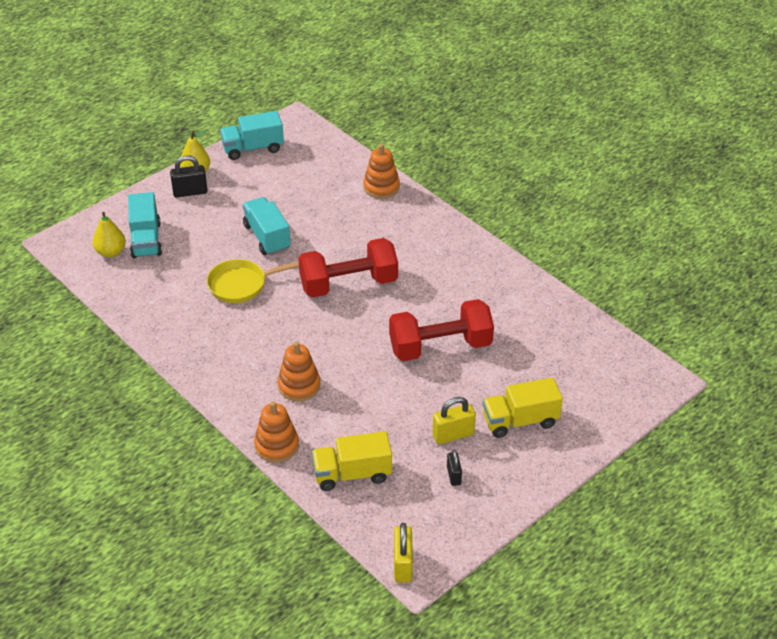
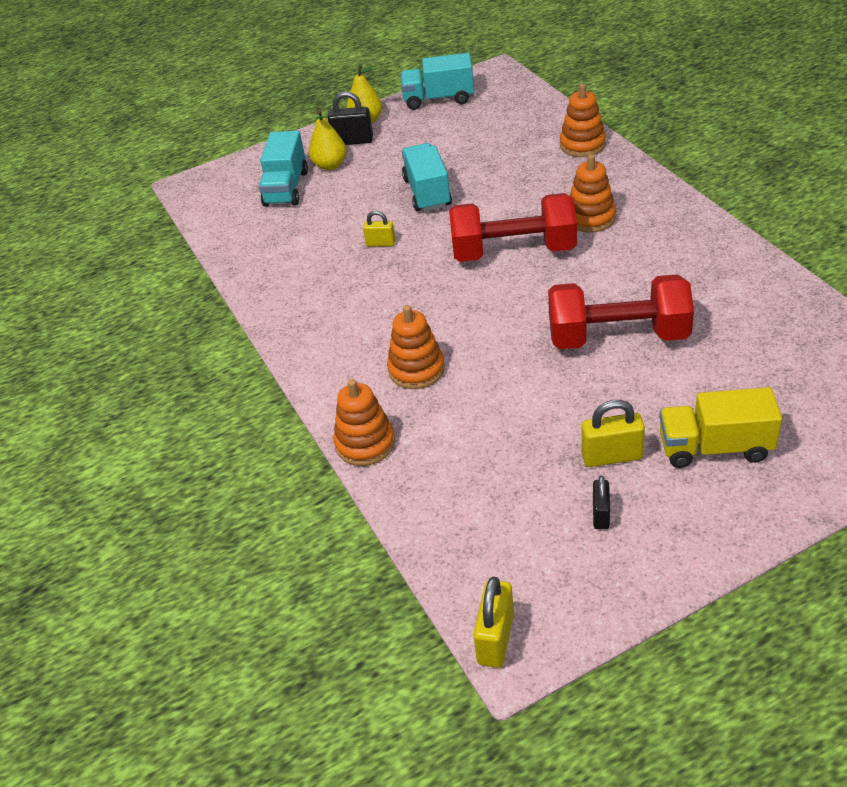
camera: 20 degrees right, 0 degrees up
yellow pear [93,212,126,257] -> yellow pear moved to [309,110,347,170]
yellow pan [207,259,299,303] -> yellow padlock [363,211,396,246]
yellow truck [312,431,392,491] -> none
none -> orange stacking toy [570,154,616,233]

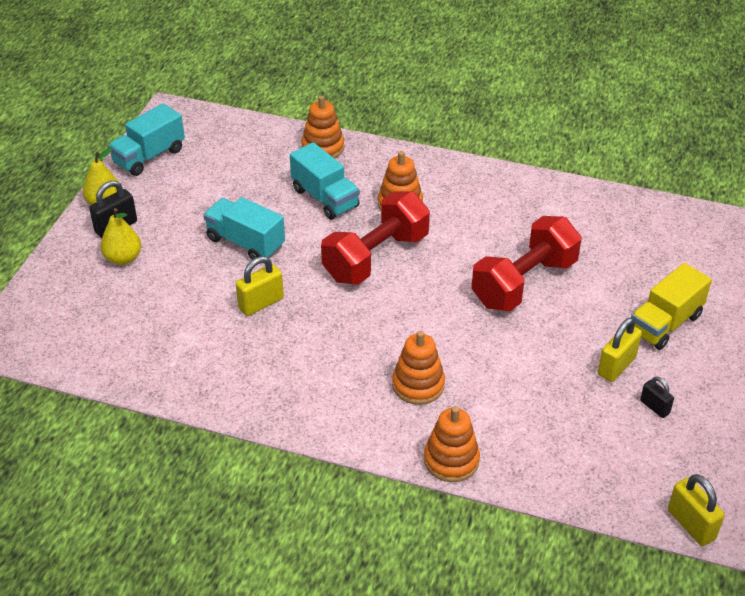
camera: 50 degrees left, 0 degrees up
turquoise truck [259,131,308,207] -> turquoise truck moved to [290,142,360,220]
yellow padlock [363,211,396,246] -> yellow padlock [236,256,284,316], size x1.57

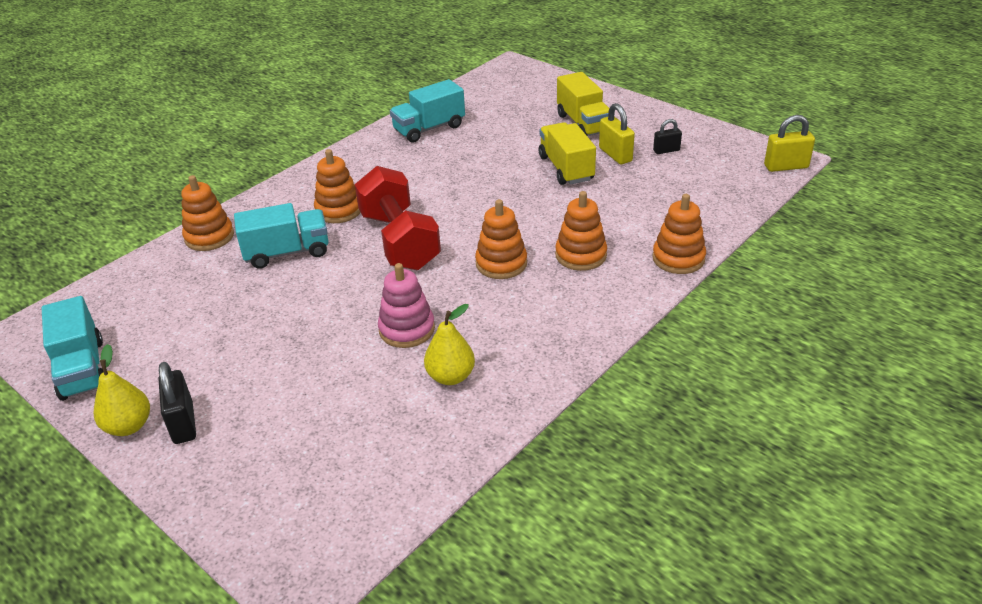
camera: 65 degrees left, 5 degrees down
yellow pear [100,208,141,265] -> yellow pear moved to [424,304,475,385]
turquoise truck [203,197,285,260] -> turquoise truck moved to [390,79,465,143]
yellow padlock [236,256,284,316] -> pink stacking toy [378,263,435,348]
red dumbbell [471,216,581,311] -> none
none -> orange stacking toy [475,199,527,279]
none -> yellow truck [539,122,596,185]

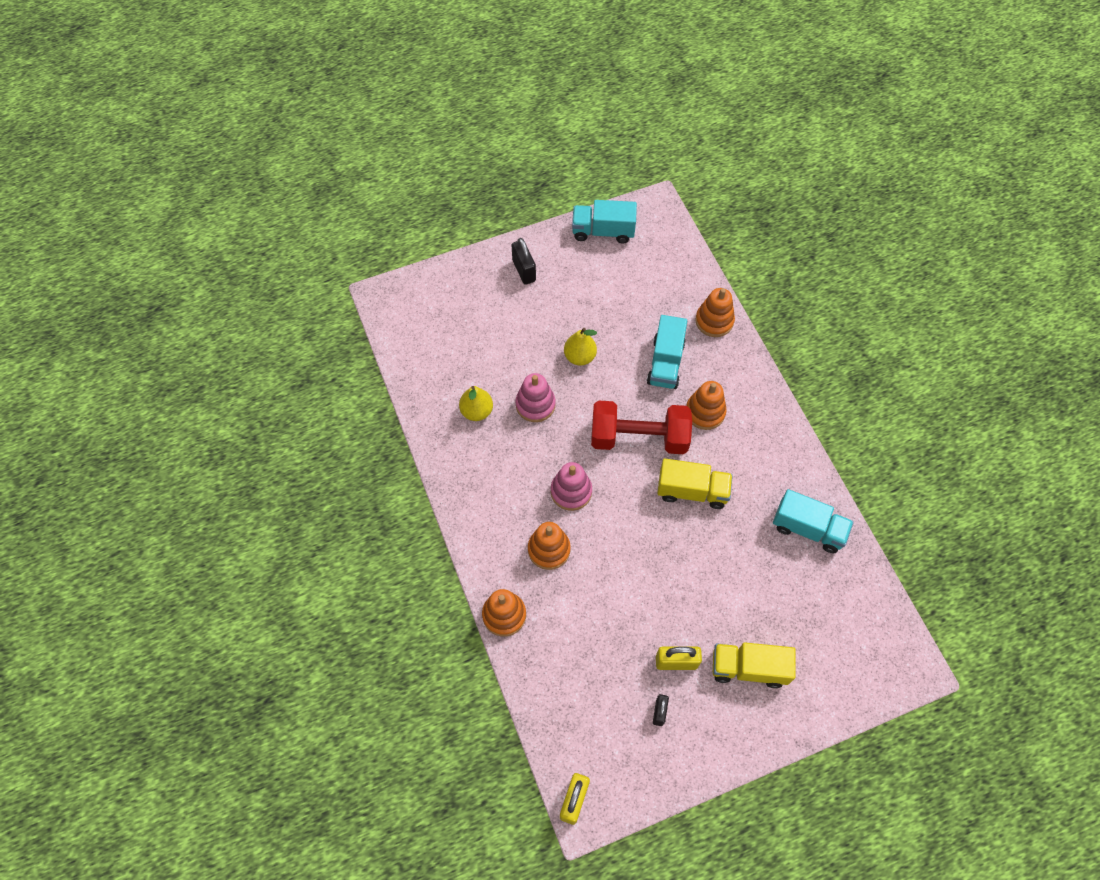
camera: 115 degrees right, 25 degrees up
yellow pear [94,344,150,436] -> yellow pear moved to [564,328,597,366]
black padlock [158,362,196,444] -> black padlock turned 60 degrees clockwise [511,238,536,285]
turquoise truck [390,79,465,143] -> turquoise truck turned 120 degrees clockwise [773,489,854,553]
orange stacking toy [475,199,527,279] -> pink stacking toy [551,462,592,511]
yellow truck [539,122,596,185] -> yellow truck moved to [657,459,733,509]

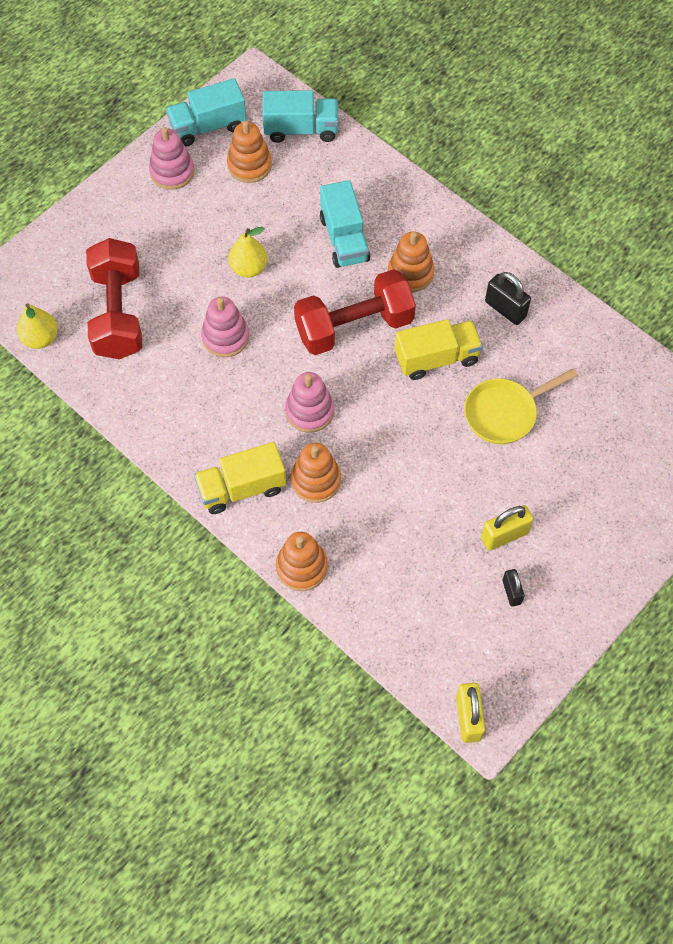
camera: 25 degrees left, 0 degrees up
yellow pear [459,386,493,421] -> yellow pear moved to [17,303,58,349]
black padlock [511,238,536,285] -> black padlock moved to [485,272,531,325]
orange stacking toy [695,288,735,337] -> orange stacking toy moved to [227,120,272,183]
yellow truck [713,642,796,688] -> yellow truck moved to [194,442,286,514]
turquoise truck [773,489,854,553] -> turquoise truck moved to [262,90,338,143]
none -> red dumbbell [86,238,142,359]
none -> pink stacking toy [149,127,194,190]
none -> yellow pan [464,368,578,444]

